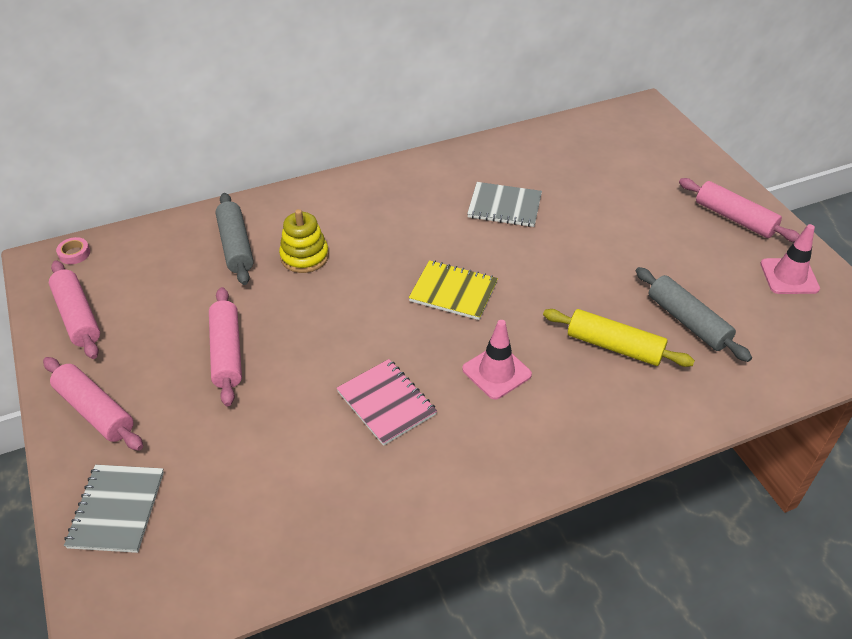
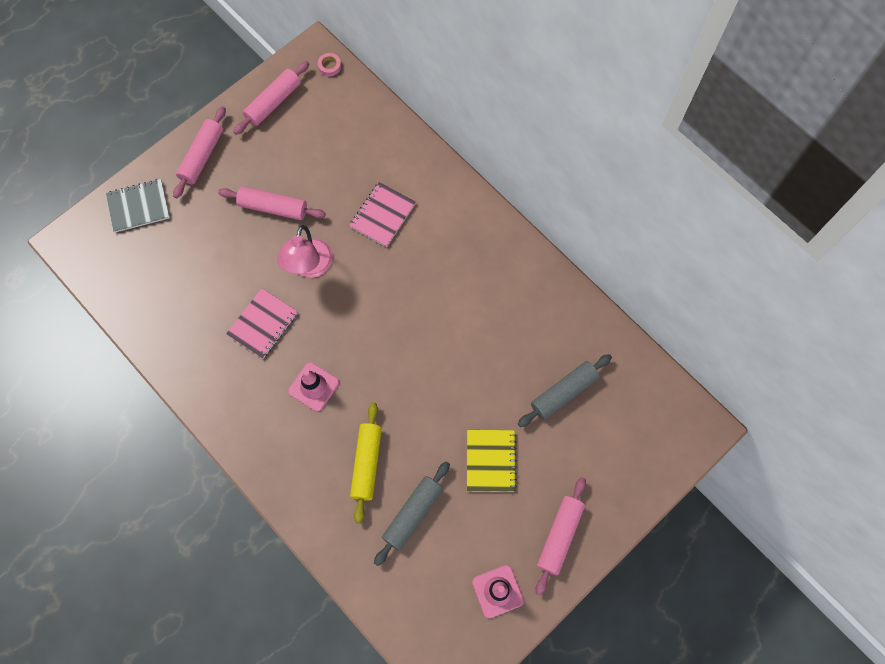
camera: 70 degrees right, 25 degrees up
pink rolling pin [209,287,242,406] -> pink rolling pin turned 45 degrees clockwise [218,186,326,220]
grey rolling pin [216,193,254,285] -> grey rolling pin moved to [518,354,612,427]
yellow stacking toy [279,209,329,273] -> pink notebook [349,182,416,247]
yellow notebook [409,260,498,320] -> yellow notebook moved to [467,430,517,492]
grey notebook [467,182,542,227] -> none
none -> pink lamp [277,225,333,278]

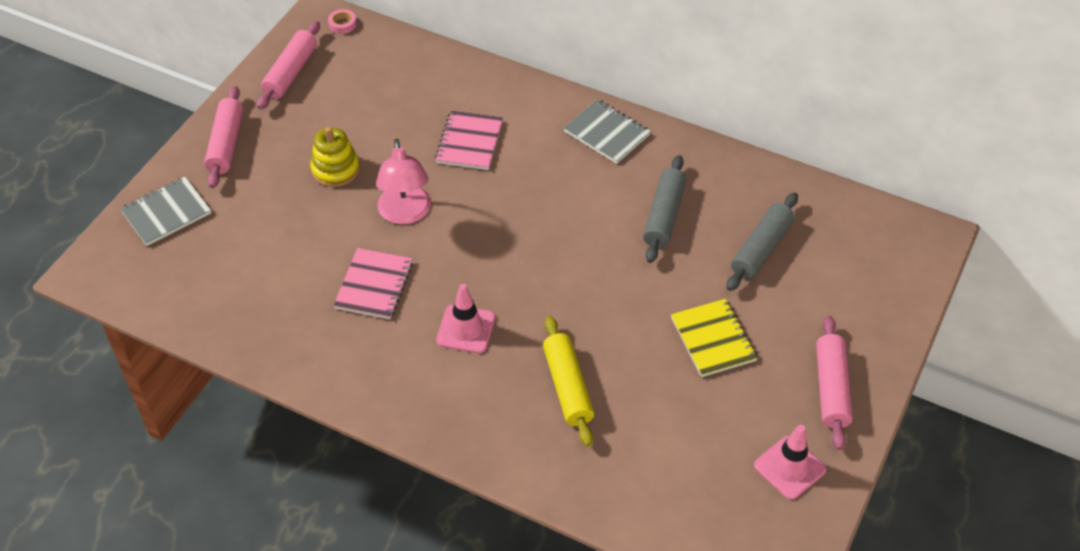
camera: 20 degrees left, 20 degrees down
pink rolling pin [218,186,326,220] -> yellow stacking toy [310,127,359,187]
grey rolling pin [374,461,450,566] -> grey rolling pin moved to [643,155,686,263]
none -> grey notebook [564,99,651,164]

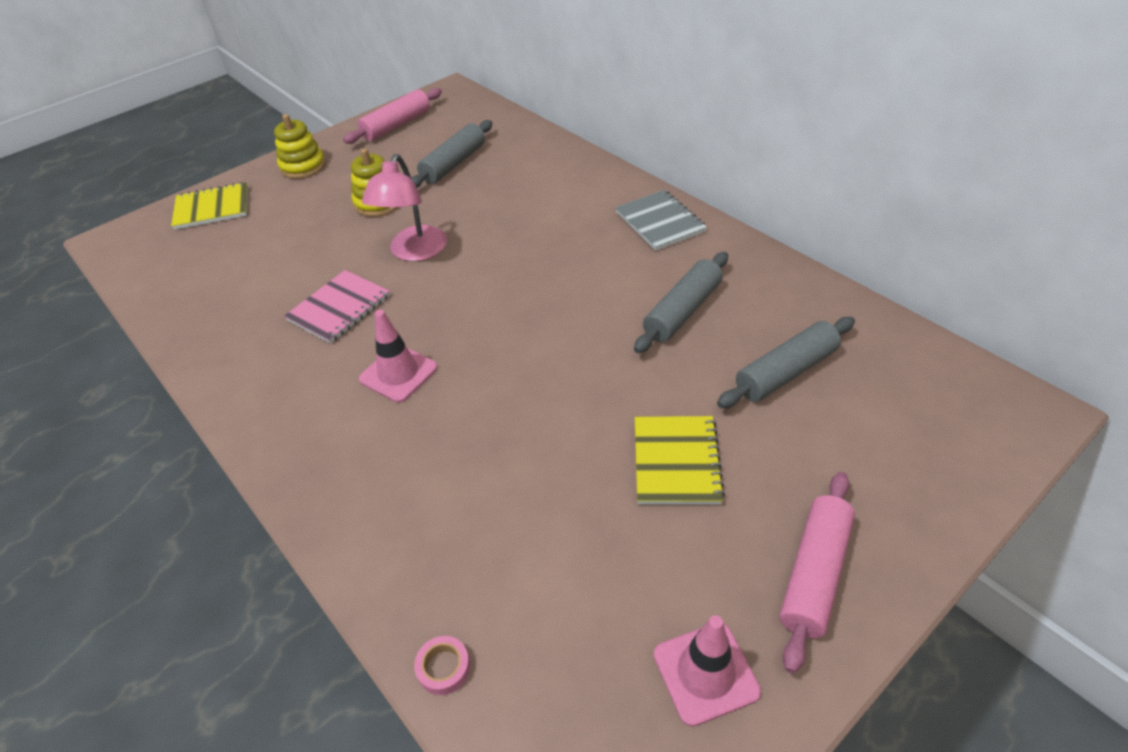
camera: 25 degrees right, 5 degrees down
grey notebook [120,177,211,246] -> yellow notebook [171,182,248,230]
pink rolling pin [204,86,243,188] -> yellow stacking toy [274,114,326,179]
pink tape [328,9,357,34] -> pink tape moved to [414,636,470,695]
pink notebook [435,111,503,170] -> none
yellow rolling pin [543,316,594,447] -> none
none -> grey rolling pin [411,120,493,188]

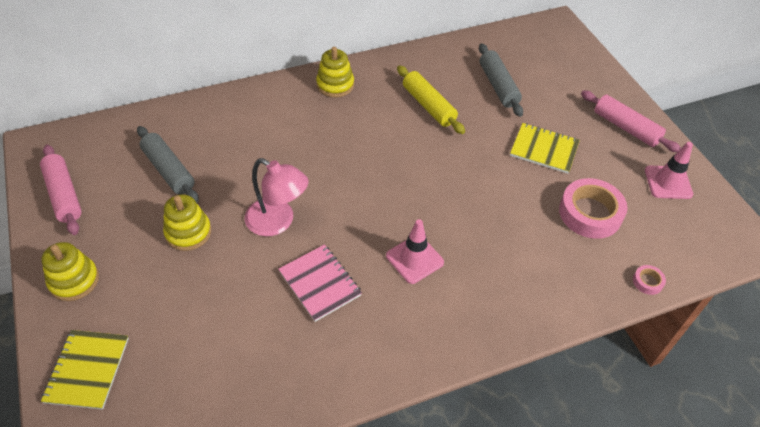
camera: 75 degrees left, 5 degrees up
grey notebook [615,190,707,251] -> yellow stacking toy [316,47,354,97]
grey rolling pin [634,252,728,353] -> yellow rolling pin [397,65,465,134]
none -> pink tape [559,178,627,239]

